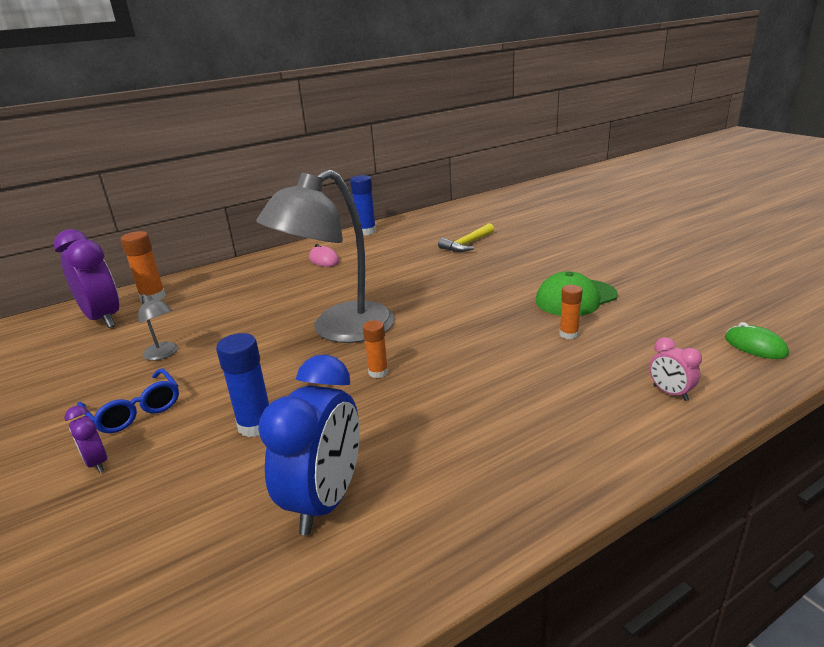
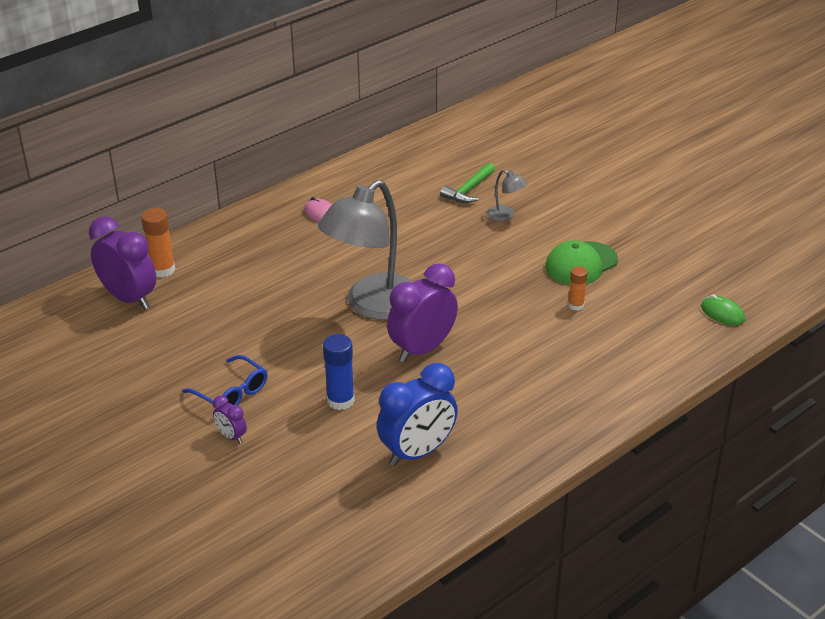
camera: 10 degrees left, 10 degrees up
grey lamp [138,294,178,361] -> grey lamp moved to [487,170,527,221]
blue clock [258,355,360,535] -> blue clock turned 45 degrees clockwise [377,363,458,466]
blue glue stick [350,175,376,235] -> none
orange glue stick [363,320,388,378] -> purple clock [387,263,458,362]
yellow hammer [438,223,494,252] -> green hammer [440,163,495,203]
pink clock [649,337,702,401] -> none

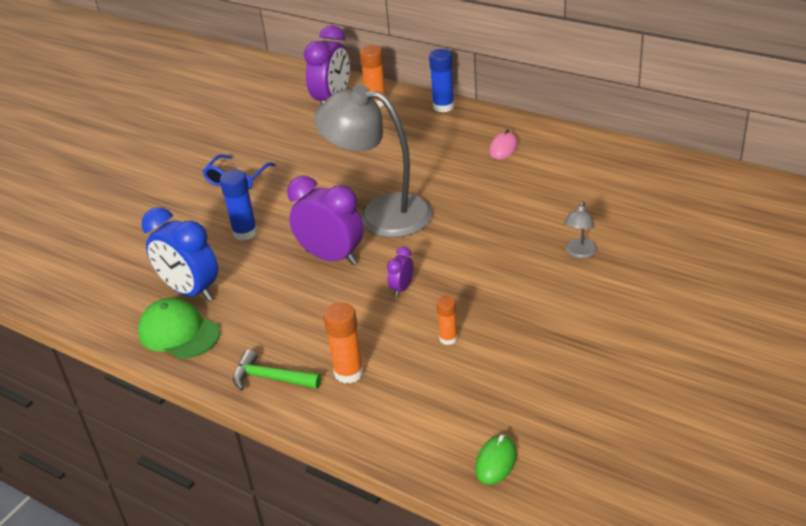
camera: 75 degrees right, 0 degrees up
purple clock [213,395,247,444] -> purple clock moved to [387,247,413,297]
green hammer [440,163,495,203] -> green hammer moved to [233,349,321,391]
green cap [545,241,618,285] -> green cap moved to [138,298,220,359]
none -> orange glue stick [324,303,364,384]
none -> blue glue stick [429,49,454,112]

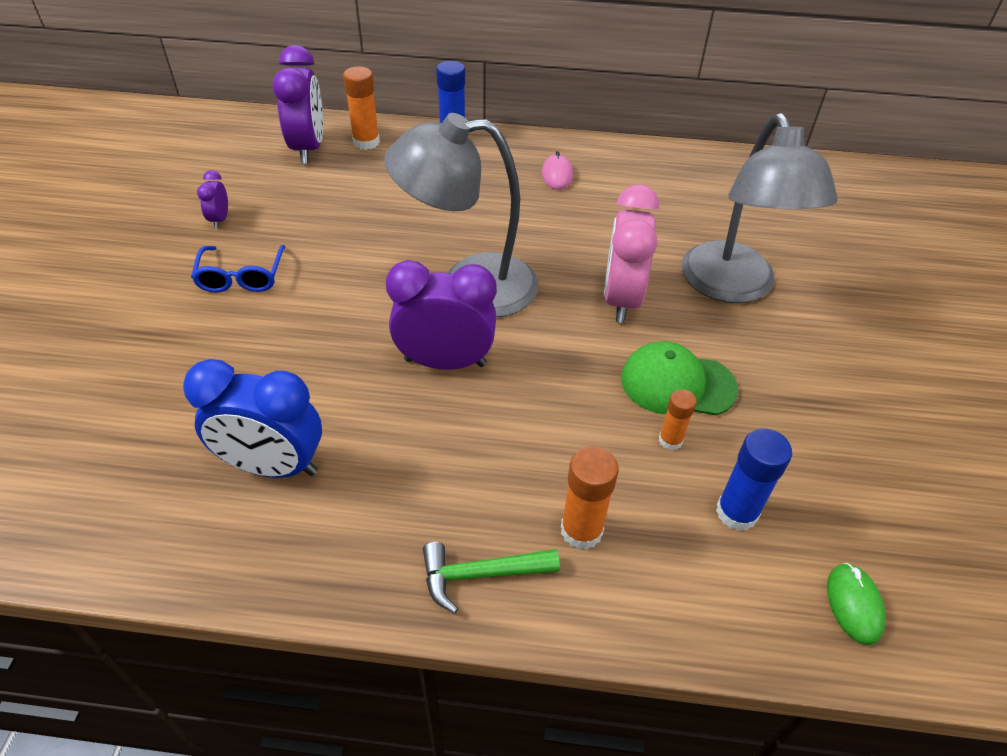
camera: 30 degrees left, 10 degrees up
green cap [138,298,220,359] -> green cap moved to [621,341,738,416]
blue glue stick [220,170,258,241] -> blue glue stick moved to [716,429,792,531]
purple clock [387,247,413,297] -> purple clock moved to [197,170,228,229]
grey lamp [564,201,597,258] -> grey lamp [681,113,838,303], size x2.48
none -> pink clock [604,184,659,323]

